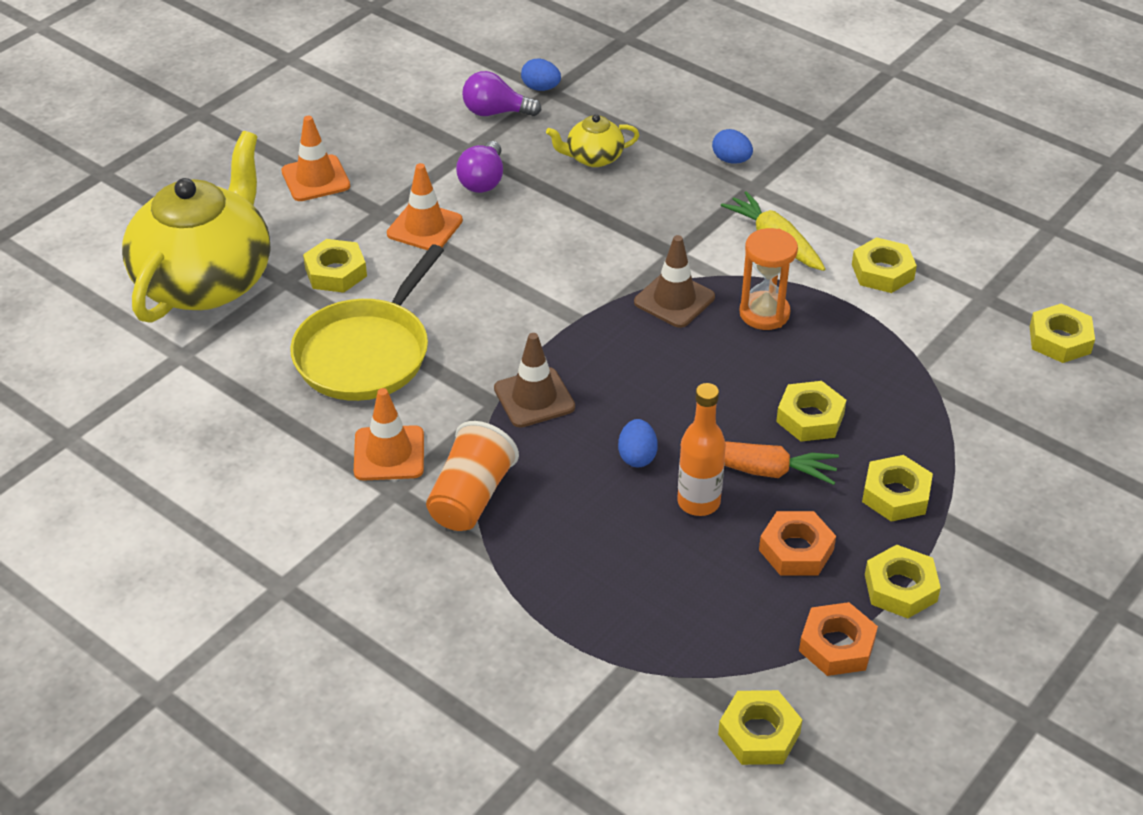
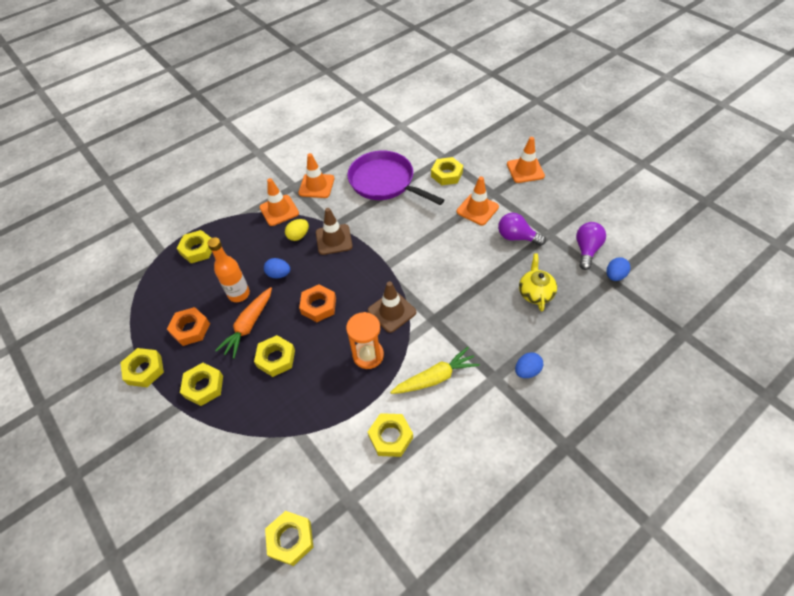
camera: 105 degrees right, 10 degrees up
yellow teapot [122,131,270,323] -> none
yellow pan [290,245,444,401] -> purple pan [347,151,444,205]
orange cup [426,421,519,531] -> orange traffic cone [260,178,299,226]
yellow nut [718,690,802,765] -> yellow nut moved to [177,230,212,263]
orange nut [799,602,878,676] -> orange nut moved to [299,284,336,322]
none -> yellow egg [285,219,309,241]

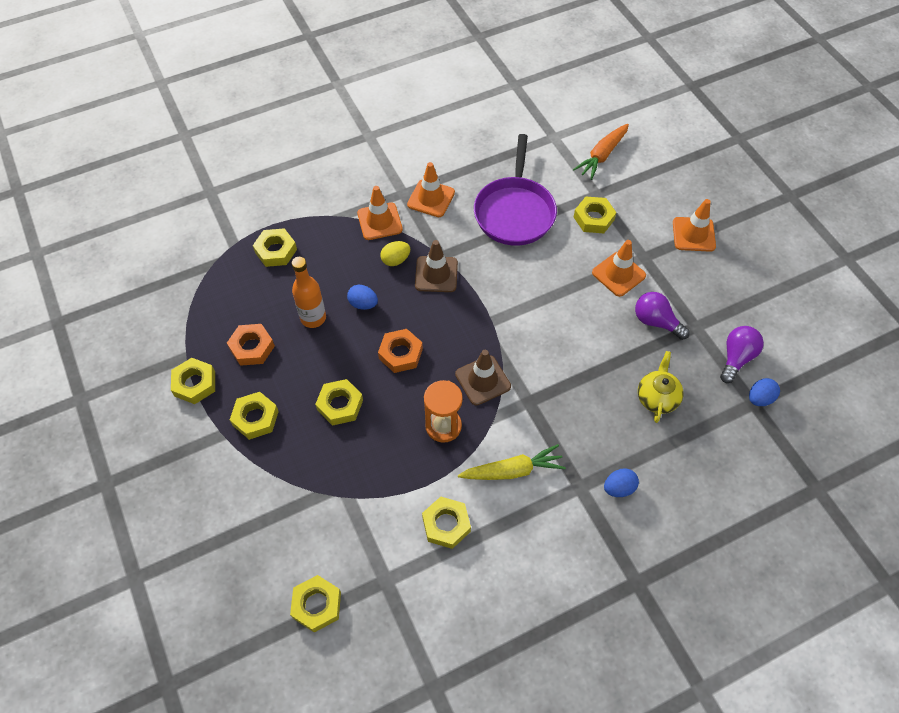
camera: 10 degrees right, 5 degrees up
orange carrot [215,287,272,359] -> orange carrot moved to [573,124,629,180]
purple pan [347,151,444,205] -> purple pan turned 135 degrees counterclockwise [474,134,557,246]

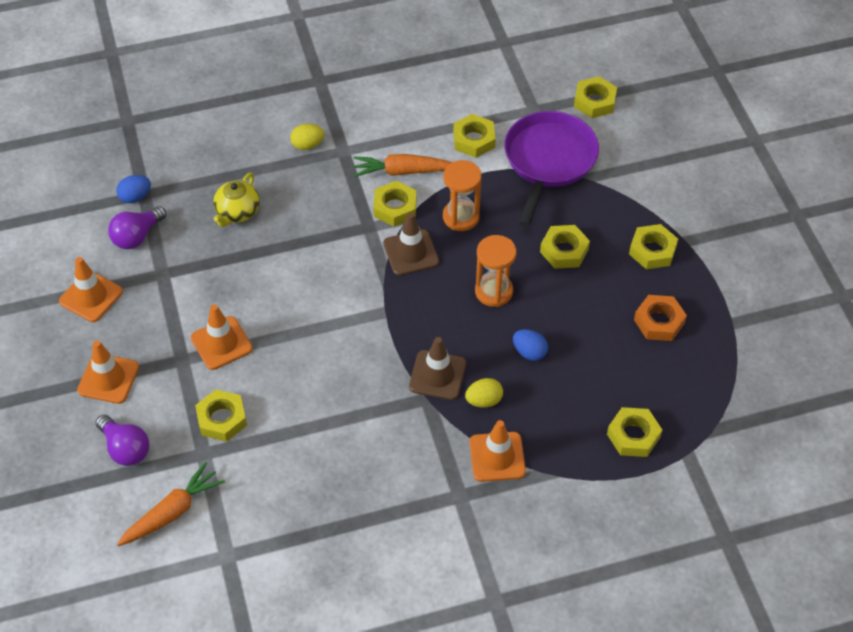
camera: 170 degrees left, 5 degrees down
yellow nut [171,358,215,404] -> yellow nut moved to [374,181,416,227]
orange bottle [292,257,326,328] -> none
orange nut [378,329,423,373] -> orange hourglass [475,235,517,307]
orange traffic cone [407,162,455,217] -> orange traffic cone moved to [59,257,123,322]
yellow carrot [458,444,566,480] -> orange carrot [353,154,451,177]
purple pan [474,134,557,246] -> purple pan moved to [504,111,599,227]
blue egg [604,468,639,497] -> yellow egg [290,124,324,150]
purple light bulb [635,292,690,340] -> purple light bulb moved to [96,414,149,466]

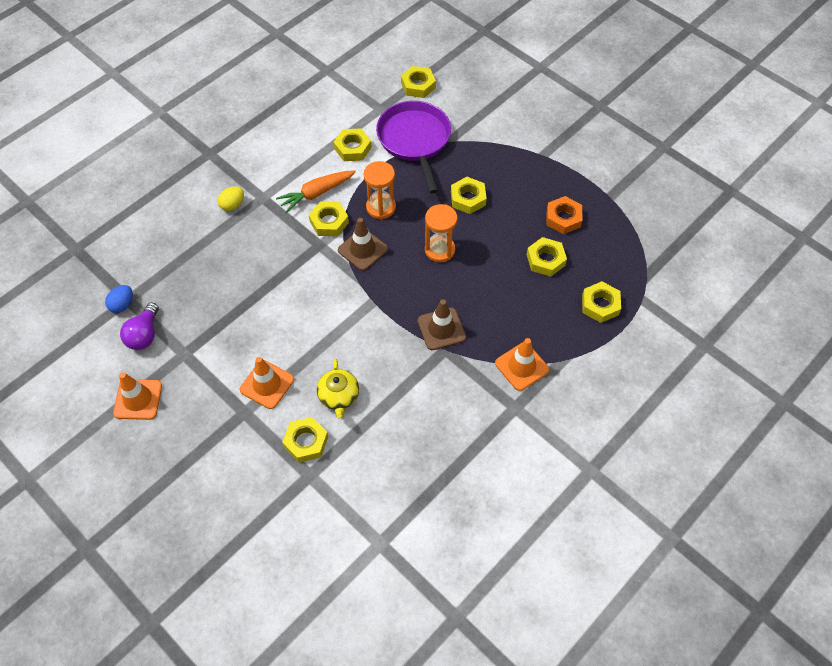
camera: 30 degrees left, 5 degrees up
orange traffic cone [77,341,139,404] -> none
purple light bulb [96,414,149,466] -> none
orange carrot [117,462,225,546] -> none
yellow teapot [213,173,260,227] -> yellow teapot moved to [317,359,359,418]
yellow egg [465,378,503,408] -> none
blue egg [513,329,548,361] -> none
yellow nut [629,224,678,269] -> yellow nut moved to [526,237,567,277]

